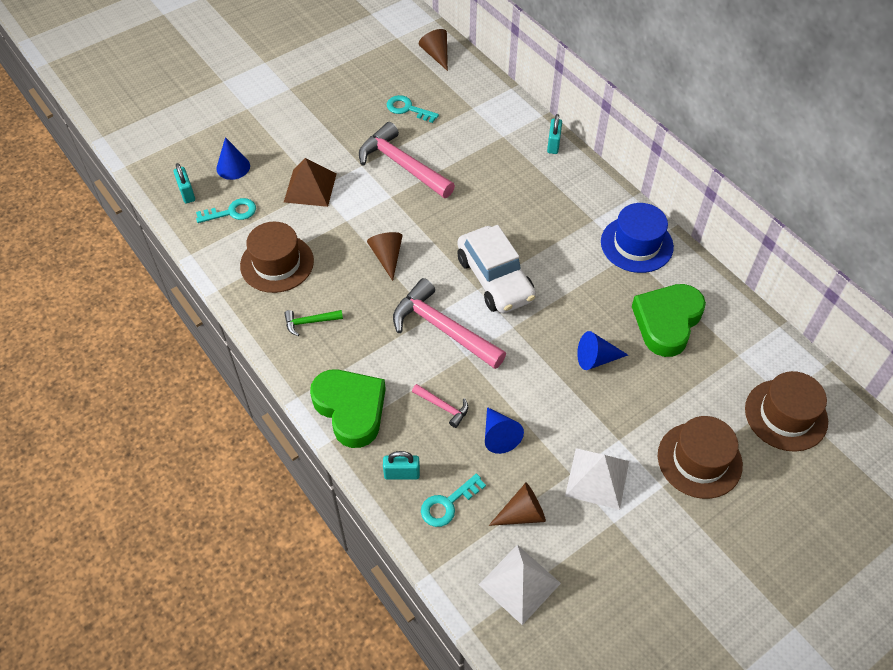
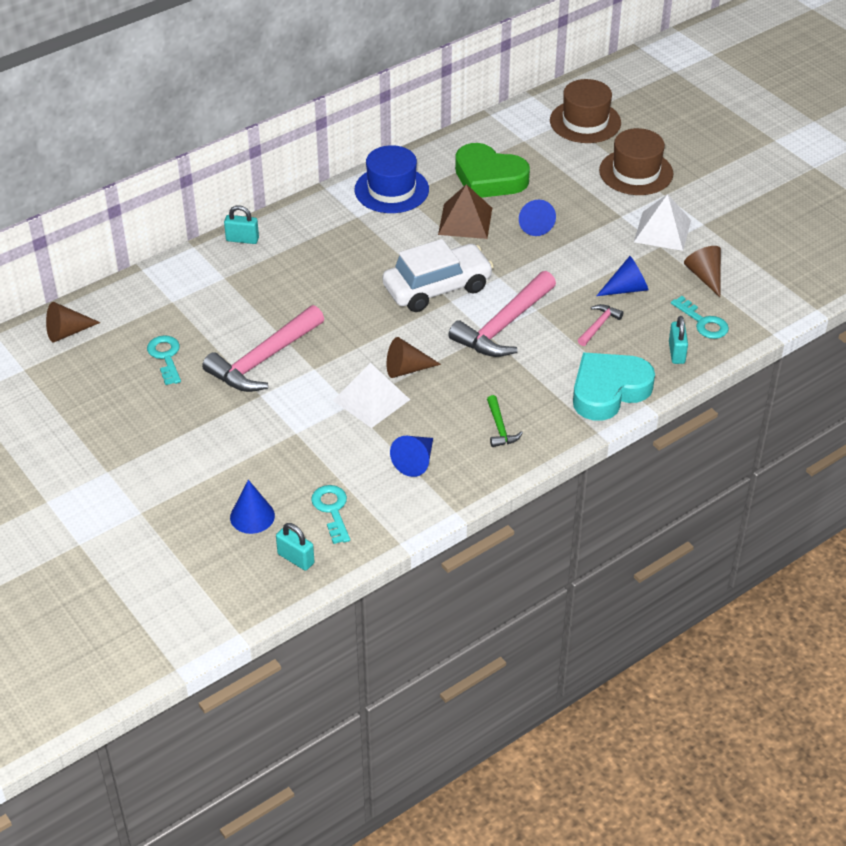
camera: 90 degrees left, 10 degrees down
turquoise padlock [173,163,195,203] -> turquoise padlock turned 60 degrees clockwise [276,523,315,571]
brown hat [240,222,314,293] -> blue cone [390,436,433,477]
brown pyramid [284,158,336,207] -> brown pyramid moved to [438,184,492,239]
green heart [310,370,386,448] -> turquoise heart [573,353,655,421]
turquoise key [387,95,439,123] -> turquoise key turned 135 degrees clockwise [147,335,181,385]
white pyramid [479,545,561,625] -> white pyramid moved to [333,363,410,428]

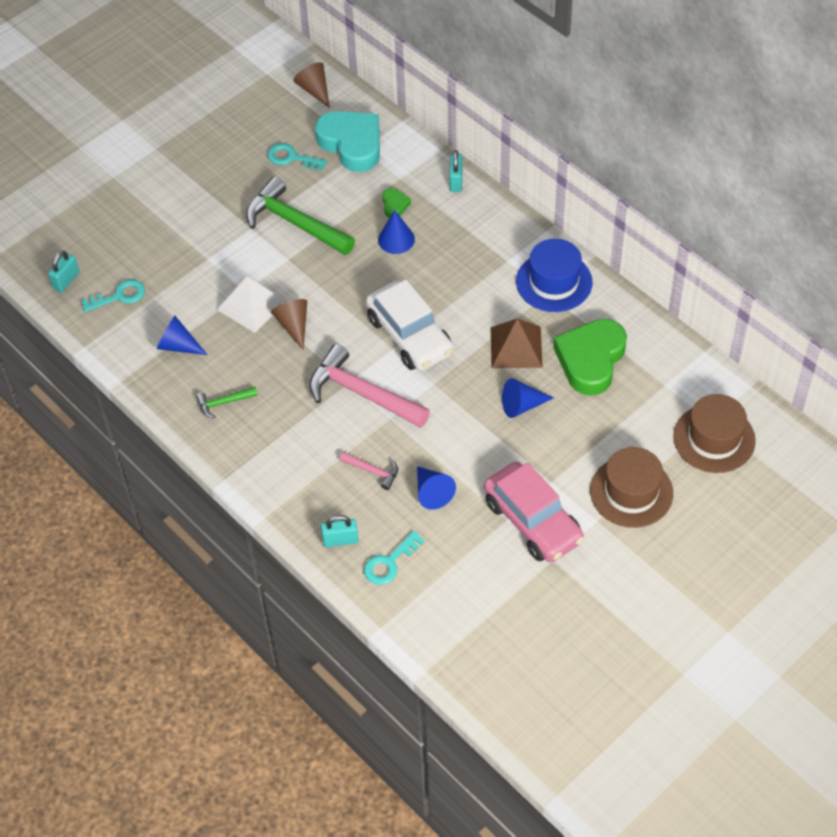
camera: 85 degrees right, 10 degrees up
turquoise key [147,335,181,385] -> turquoise key turned 135 degrees counterclockwise [267,143,327,171]
pink hammer [202,305,324,392] -> green hammer [246,177,355,255]
blue cone [230,480,275,534] -> blue cone moved to [378,210,415,254]
turquoise heart [573,353,655,421] -> turquoise heart moved to [315,111,380,172]
white pyramid [634,194,691,251] -> pink car [484,462,584,562]
brown cone [684,246,721,297] -> none
none -> green heart [382,188,411,218]

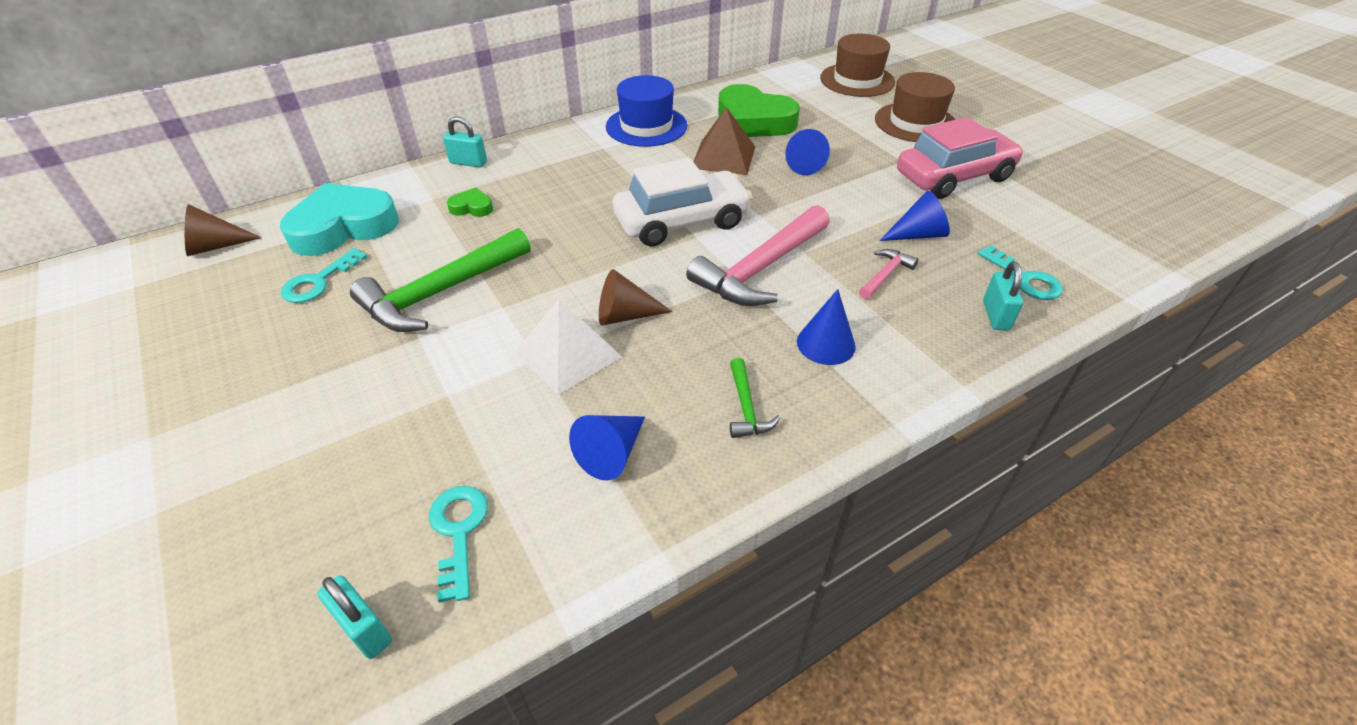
camera: 80 degrees left, 10 degrees down
blue cone [378,210,415,254] -> blue cone moved to [797,289,856,365]

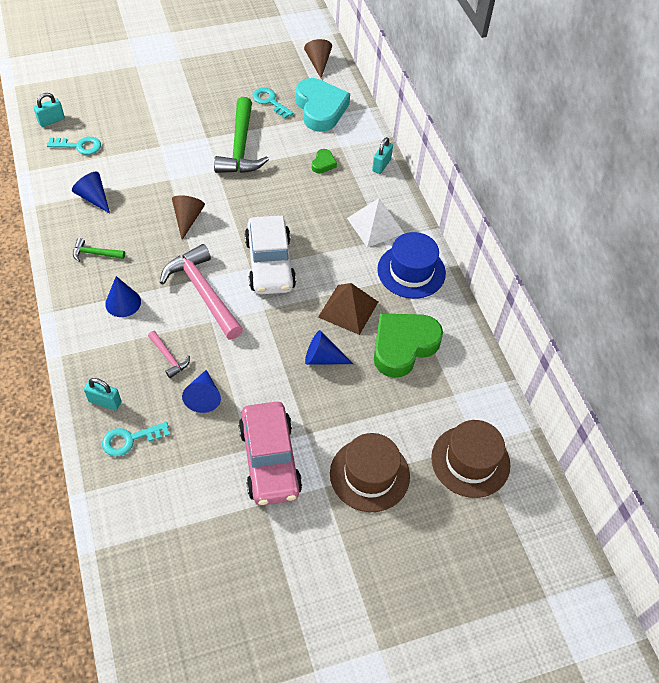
camera: 100 degrees right, 10 degrees up
green hammer [350,228,531,332] -> green hammer turned 150 degrees counterclockwise [214,97,269,173]
white pyramid [514,299,622,395] -> white pyramid moved to [347,198,405,248]

